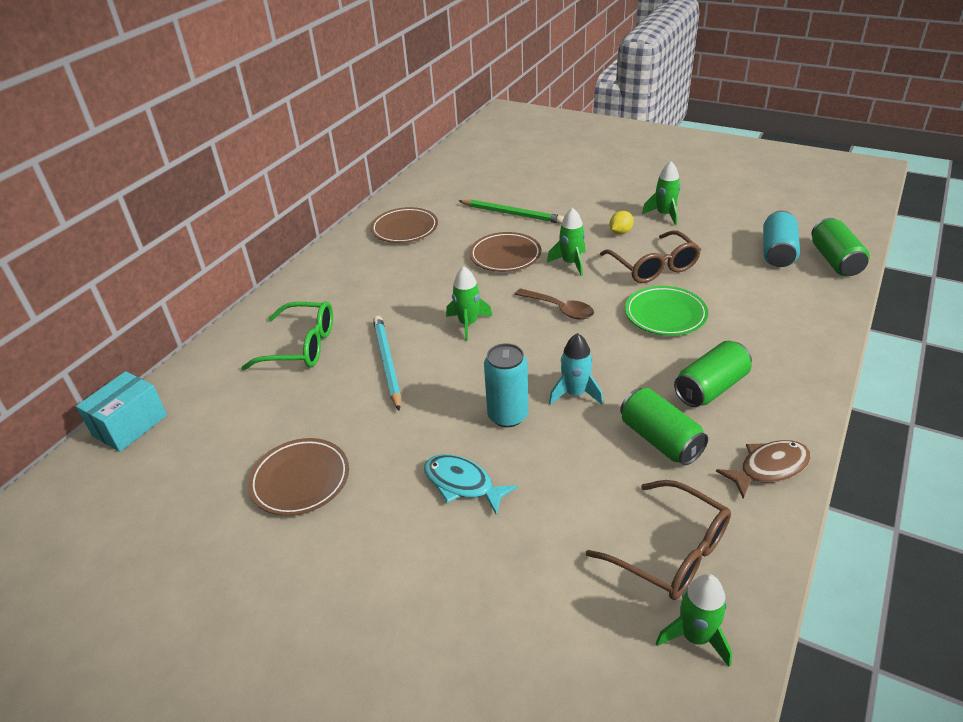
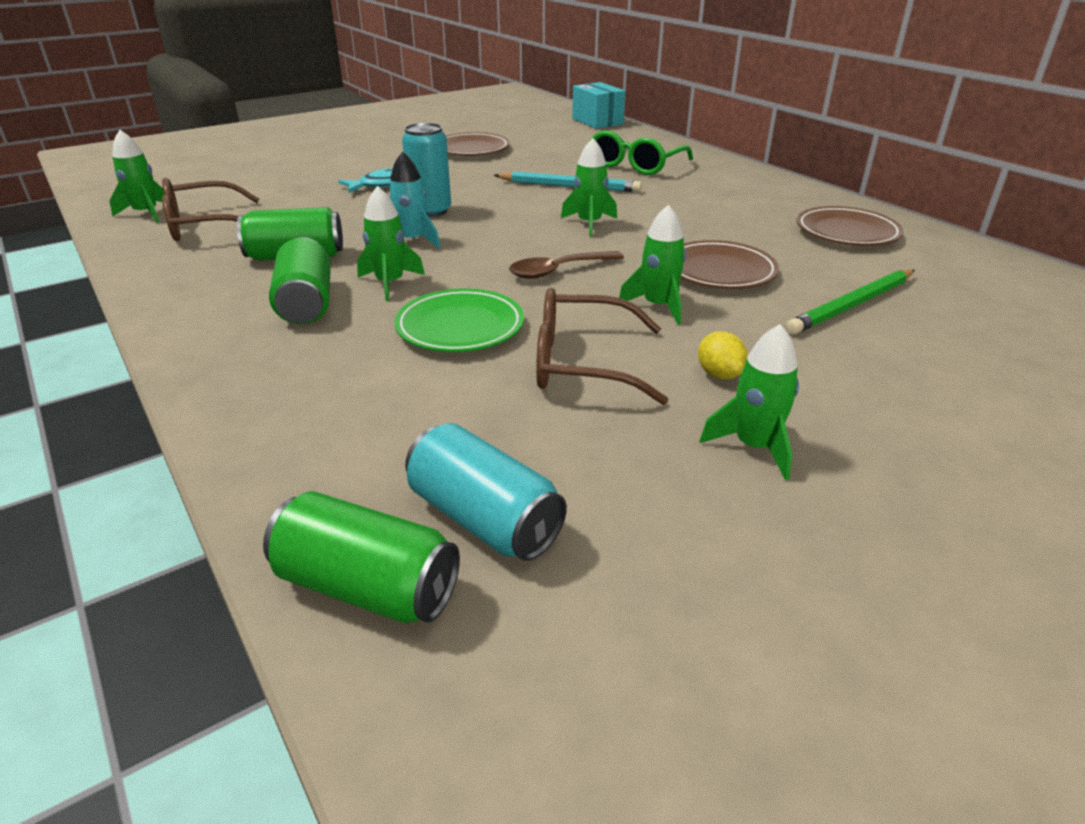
camera: 115 degrees right, 5 degrees down
brown fish [716,440,811,499] -> none
none -> green rocket [357,186,425,301]

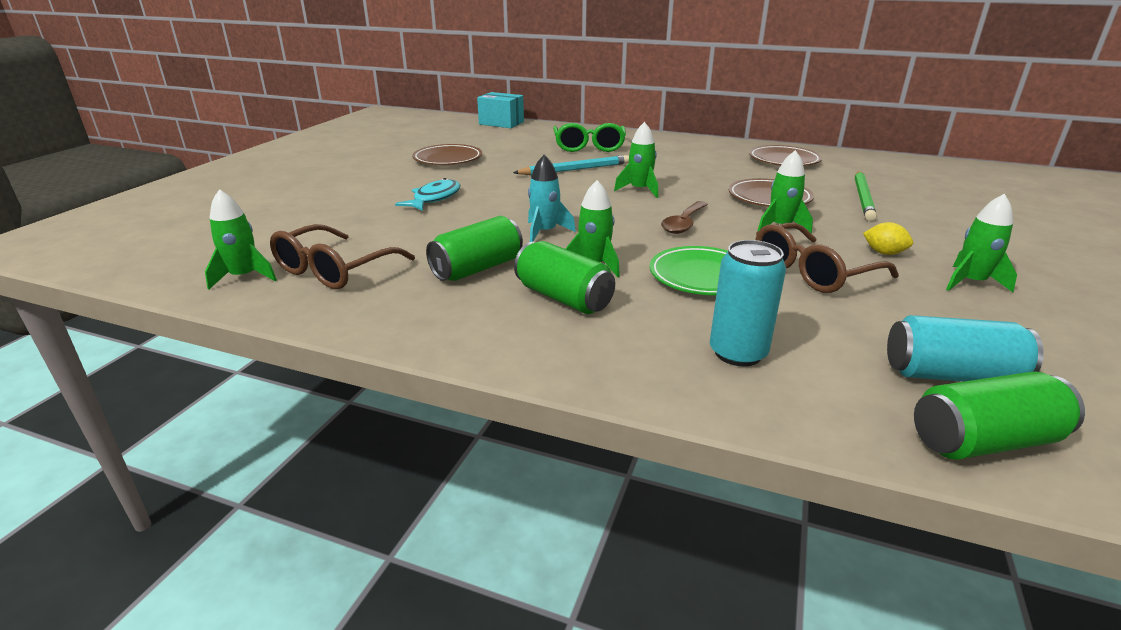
camera: 35 degrees left, 5 degrees down
turquoise can [402,123,451,217] -> turquoise can moved to [710,240,786,366]

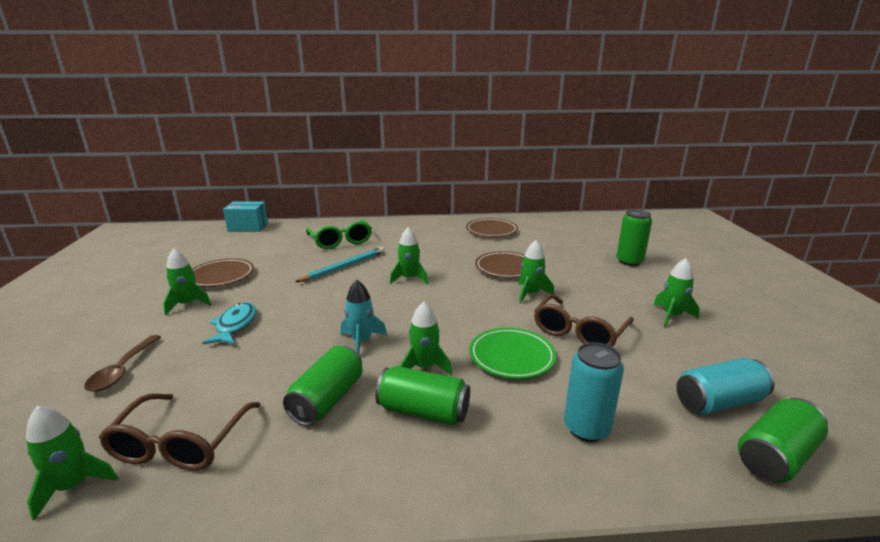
camera: 25 degrees left, 5 degrees down
brown spoon [661,201,708,234] -> brown spoon moved to [84,335,161,392]
green pencil [855,171,877,221] -> none
yellow lemon [863,222,913,255] -> none
none -> green rocket [163,249,212,315]
none -> green can [616,209,652,266]

